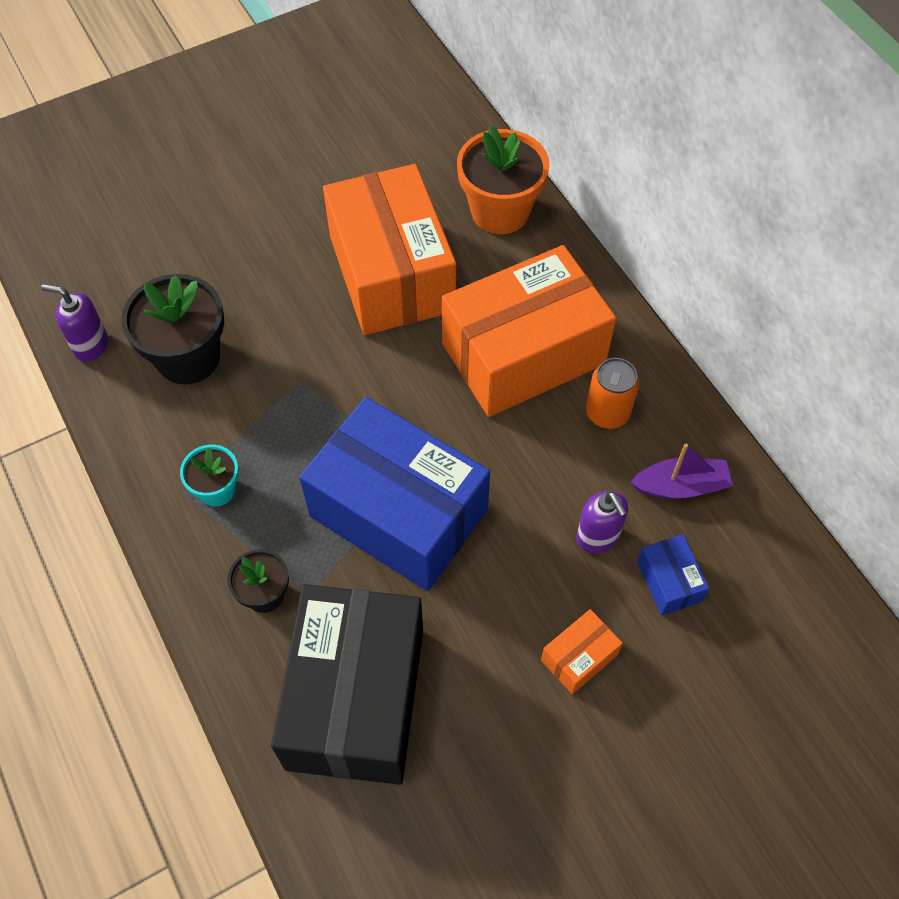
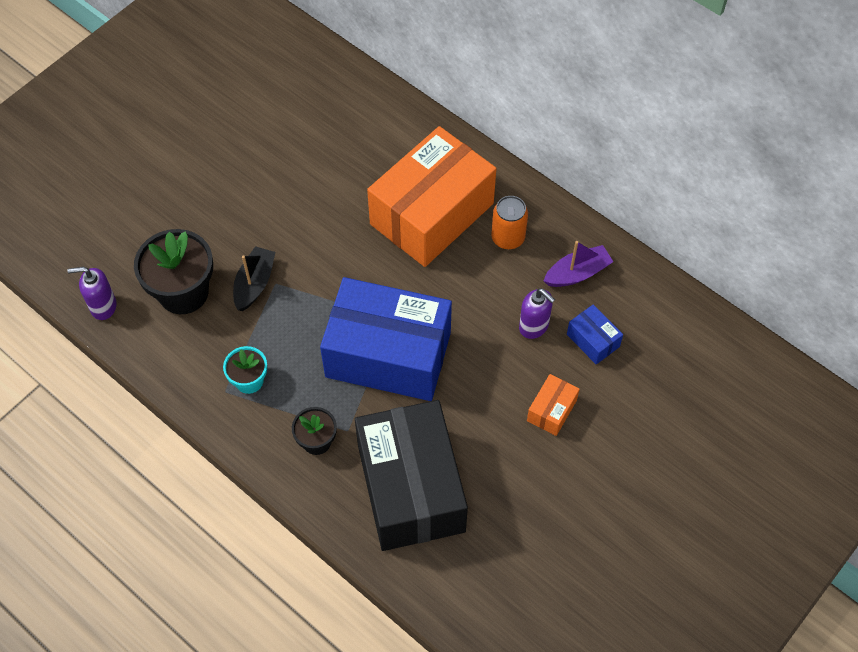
camera: 20 degrees left, 0 degrees up
orange box [323,164,456,335] -> none
orange flower pot [457,125,550,234] -> none
none -> black boat [233,246,275,311]

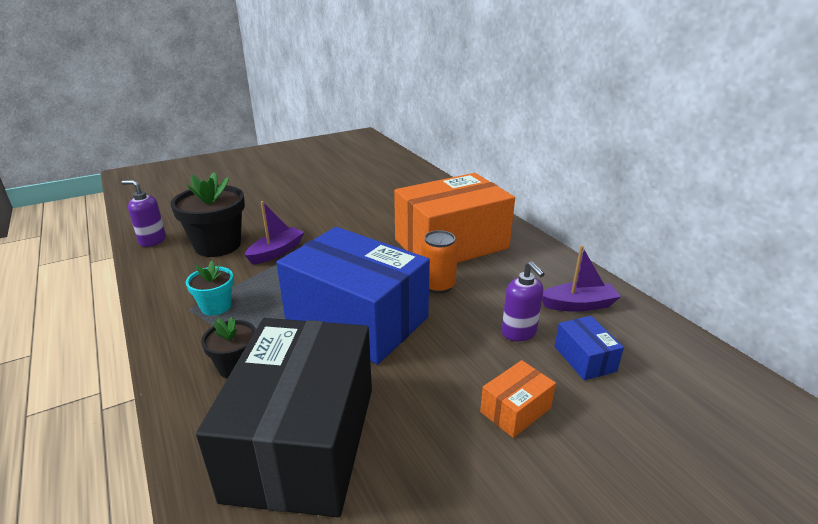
camera: 20 degrees right, 30 degrees down
black boat [233,246,275,311] -> purple boat [245,201,304,265]
orange can [491,196,528,250] -> orange can moved to [421,230,458,294]

